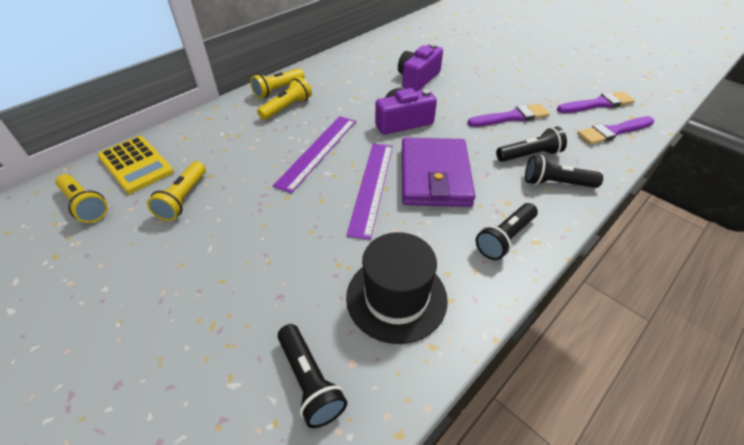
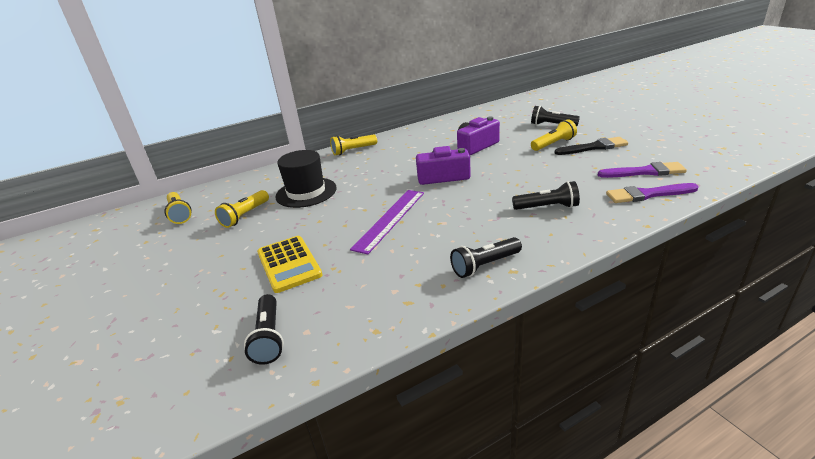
camera: 20 degrees right, 15 degrees down
yellow calculator [98,136,174,193] -> yellow calculator moved to [257,236,322,293]
yellow flashlight [257,76,312,120] -> yellow flashlight moved to [531,119,577,151]
purple ruler [273,116,356,193] -> none
black hat [346,232,448,344] -> black hat moved to [276,150,337,208]
purple wallet [402,137,476,207] -> none
purple brush [467,104,550,127] -> none
black flashlight [525,155,603,188] -> black flashlight moved to [531,106,580,126]
none -> black brush [555,137,628,155]

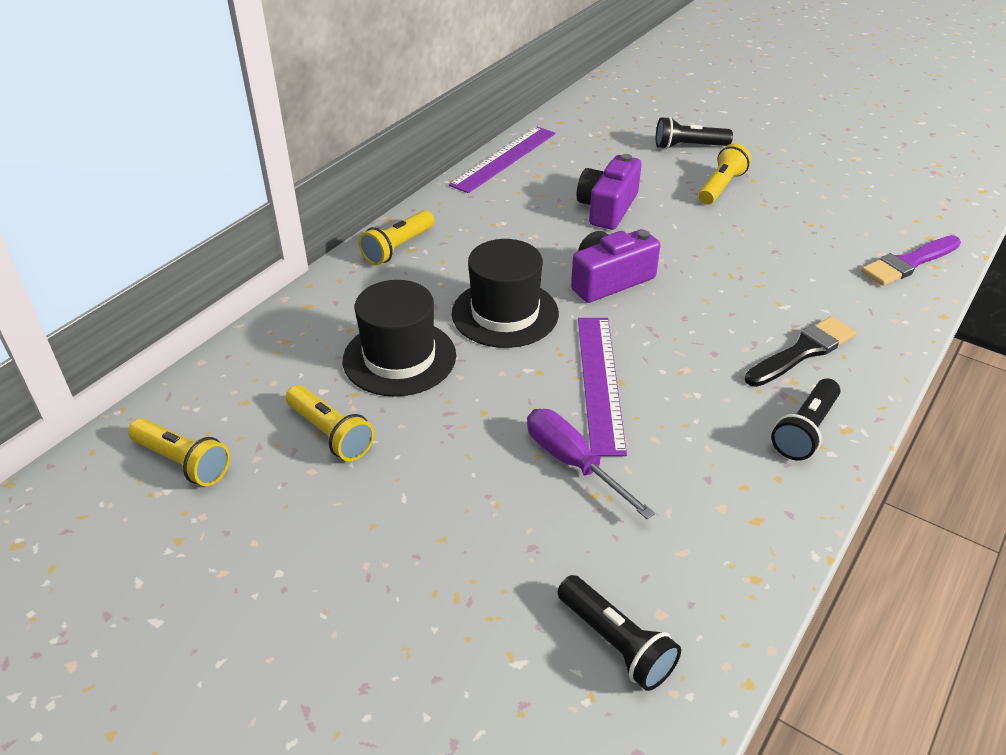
camera: 30 degrees left, 10 degrees up
yellow flashlight [215,190,269,228] -> yellow flashlight turned 45 degrees counterclockwise [286,385,375,461]
yellow calculator [257,236,322,293] -> none
black flashlight [512,181,580,210] -> none
black brush [555,137,628,155] -> black brush moved to [745,316,856,387]
purple brush [598,162,687,178] -> none
none -> purple ruler [449,127,556,193]
none -> black hat [452,239,559,348]
none -> purple screwdriver [527,409,655,519]

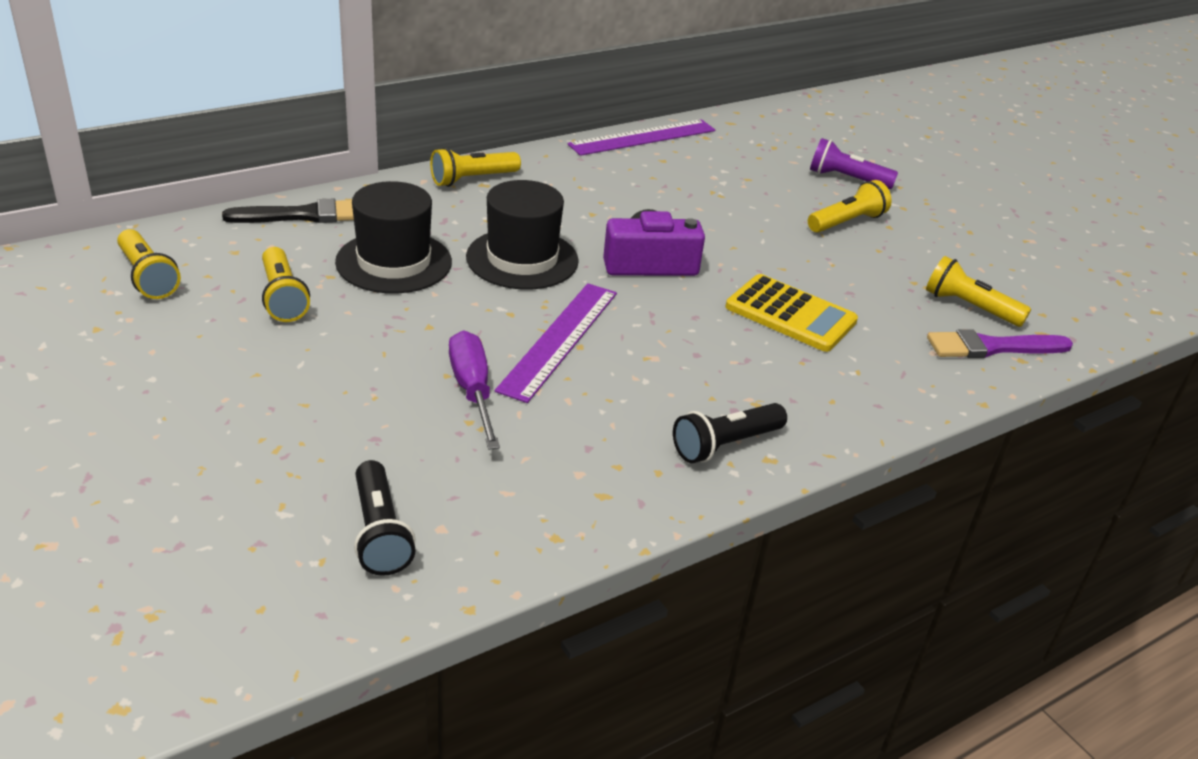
camera: 20 degrees right, 5 degrees down
purple camera [577,154,642,230] -> none
black flashlight [656,117,733,149] -> purple flashlight [810,138,898,189]
black brush [745,316,856,387] -> black brush moved to [222,199,354,223]
none -> yellow calculator [726,274,858,352]
none -> yellow flashlight [926,256,1031,327]

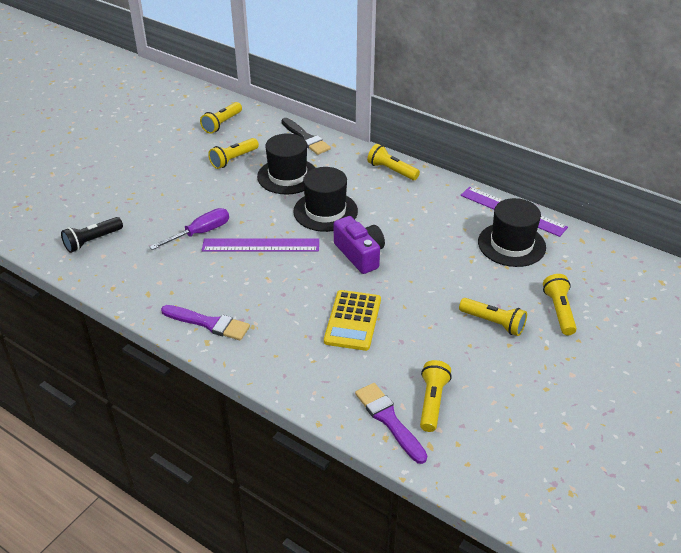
camera: 70 degrees right, 5 degrees up
black flashlight [673,403,787,463] -> purple brush [161,305,250,341]
purple flashlight [810,138,898,189] -> yellow flashlight [543,274,577,335]
none -> black hat [478,198,546,267]

